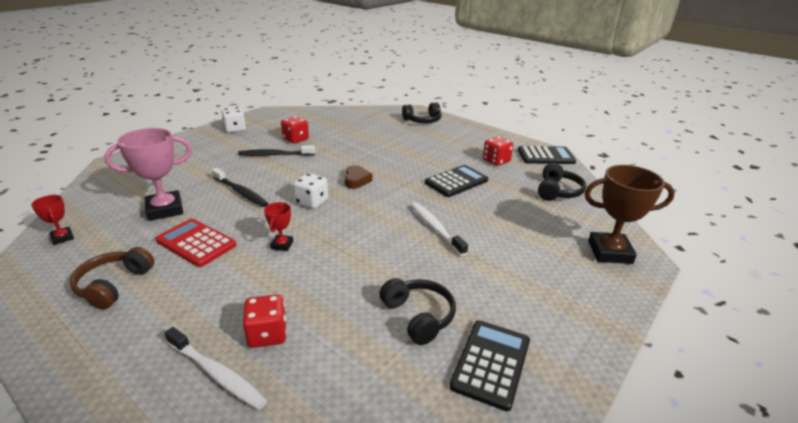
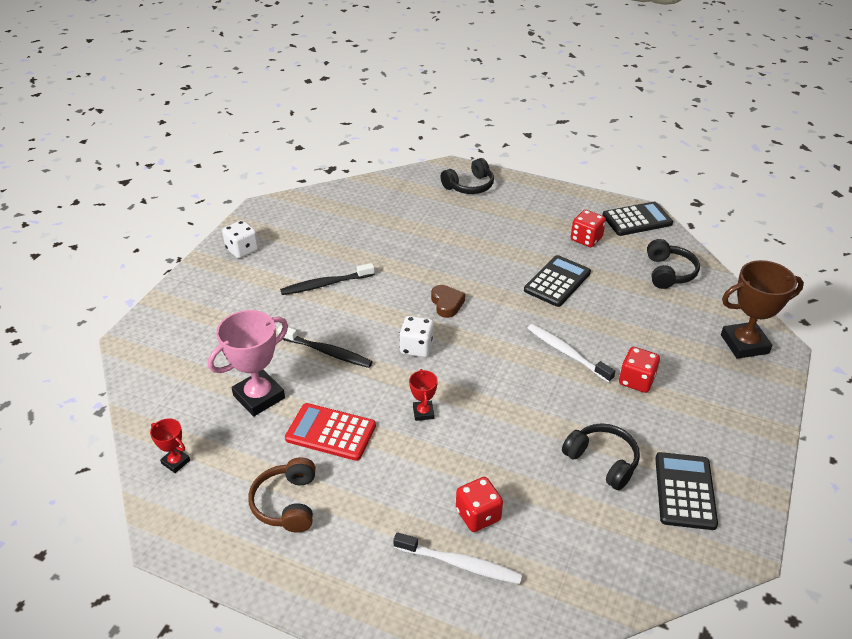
camera: 15 degrees left, 10 degrees up
red dice [281,116,309,143] -> red dice moved to [619,347,660,393]

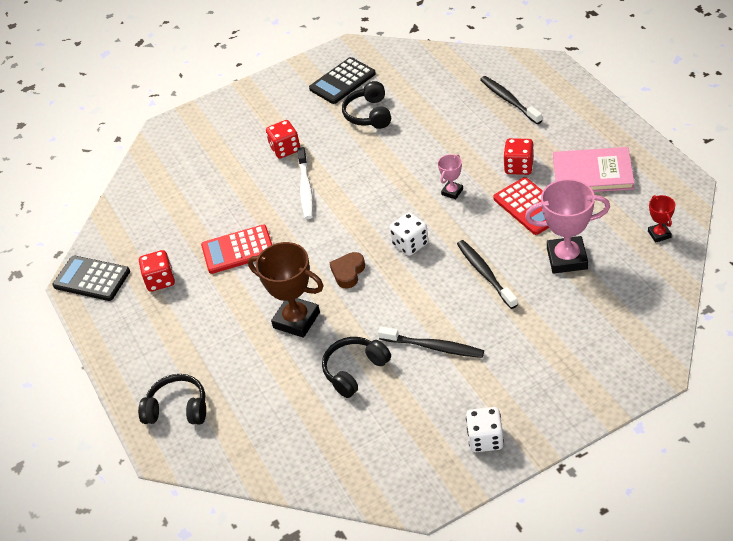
camera: 135 degrees left, 5 degrees up
brown headphones [248,457,315,532] -> pink book [553,147,634,192]
white toothbrush [393,532,523,584] -> black toothbrush [480,76,542,124]
red trophy [409,369,438,421] -> pink trophy [438,154,463,199]
red dice [456,477,503,532] -> red dice moved to [503,138,534,175]
black calculator [524,255,591,307] -> red calculator [201,225,272,274]
black headphones [647,239,700,289] -> black headphones moved to [322,337,391,398]
brown trophy [721,260,804,359] -> brown trophy moved to [248,242,324,338]

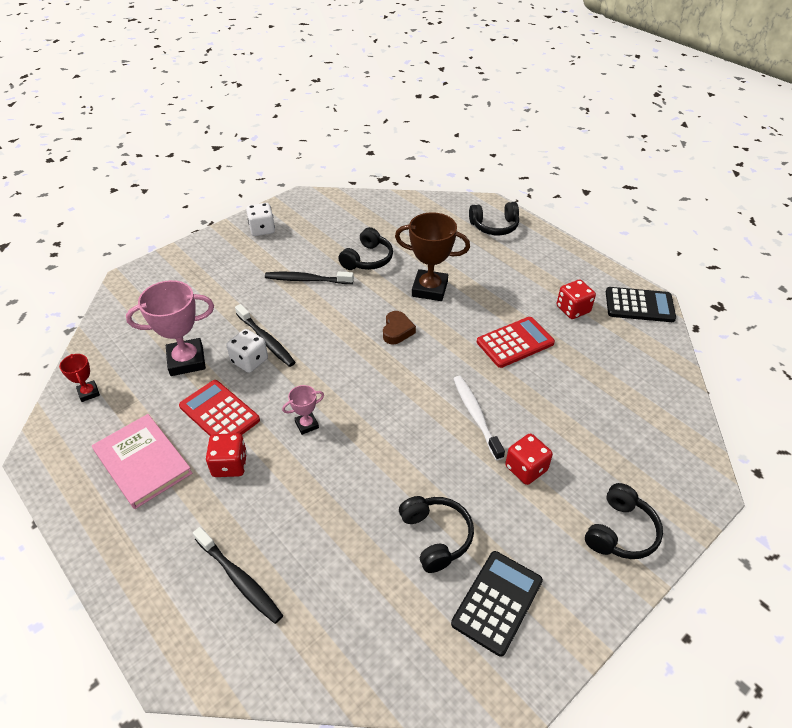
camera: 160 degrees right, 0 degrees up
white dice [389,212,429,256] -> white dice moved to [226,329,268,373]
pink trophy [438,154,463,199] -> pink trophy turned 45 degrees clockwise [282,385,324,435]
pink book [553,147,634,192] -> pink book turned 60 degrees clockwise [92,414,192,509]
none -> black headphones [585,483,663,559]

